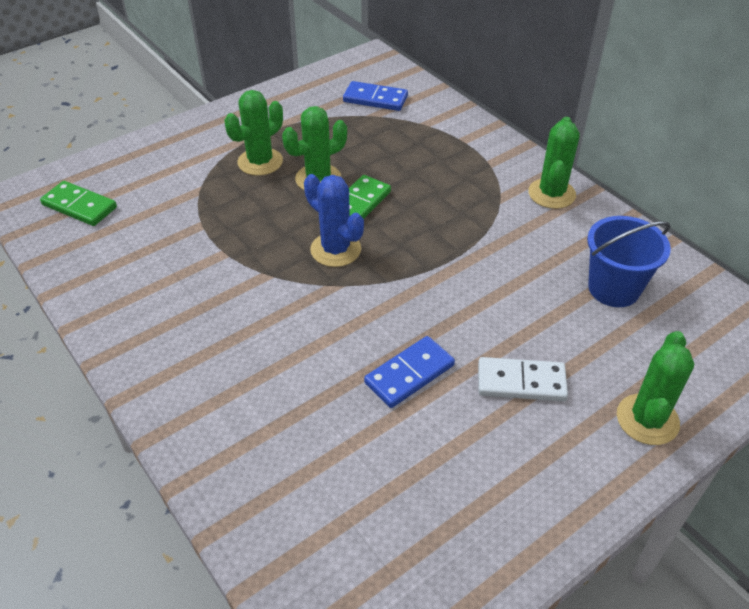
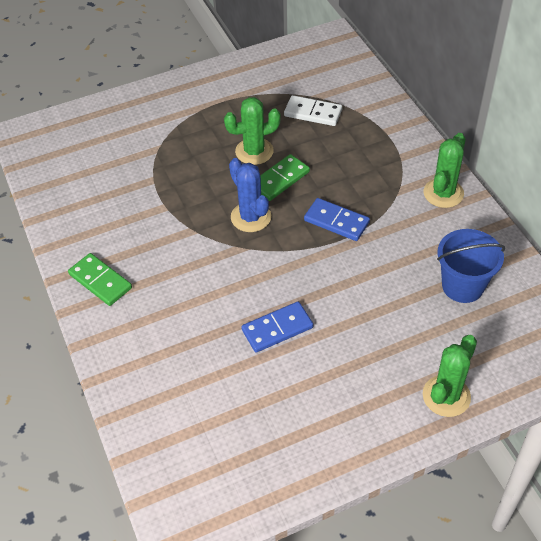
camera: 15 degrees right, 5 degrees up
green domino [40,181,117,226] -> green domino moved to [68,253,132,306]
green cactus [224,90,283,176] -> none
blue domino [343,81,408,111] -> blue domino moved to [304,198,370,241]
white domino [478,357,568,401] -> white domino moved to [284,95,342,126]

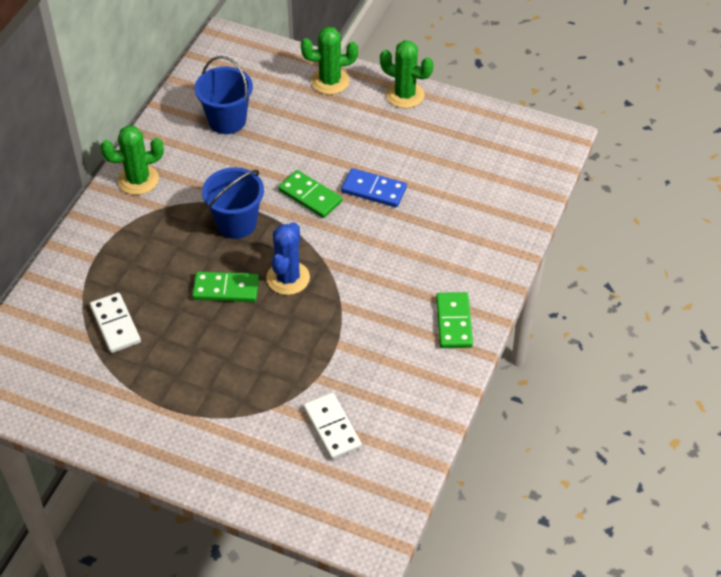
camera: 135 degrees left, 0 degrees up
green cactus [224,97,281,165] -> green cactus moved to [380,40,434,108]
blue domino [304,198,370,241] -> blue bucket [202,167,264,239]
none -> green domino [278,170,342,218]
none -> white domino [303,393,362,460]

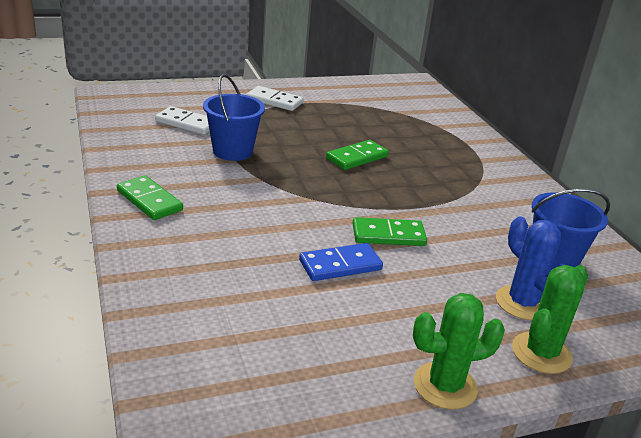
camera: 135 degrees right, 20 degrees down
white domino [90,293,141,353] -> white domino moved to [246,86,304,111]
green cactus [100,125,164,195] -> none
blue bucket [202,167,264,239] -> blue bucket moved to [203,74,265,161]
blue cactus [266,222,310,295] -> blue cactus moved to [496,216,565,320]

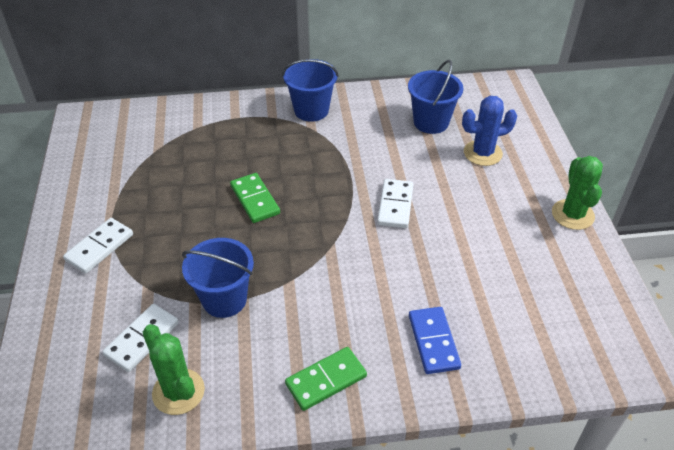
camera: 75 degrees left, 15 degrees up
blue domino [299,243,383,281] -> blue domino moved to [409,307,461,374]
green domino [353,217,427,246] -> white domino [377,179,413,228]
green cactus [512,265,588,374] -> green cactus moved to [143,324,205,415]
none -> blue bucket [282,59,339,122]

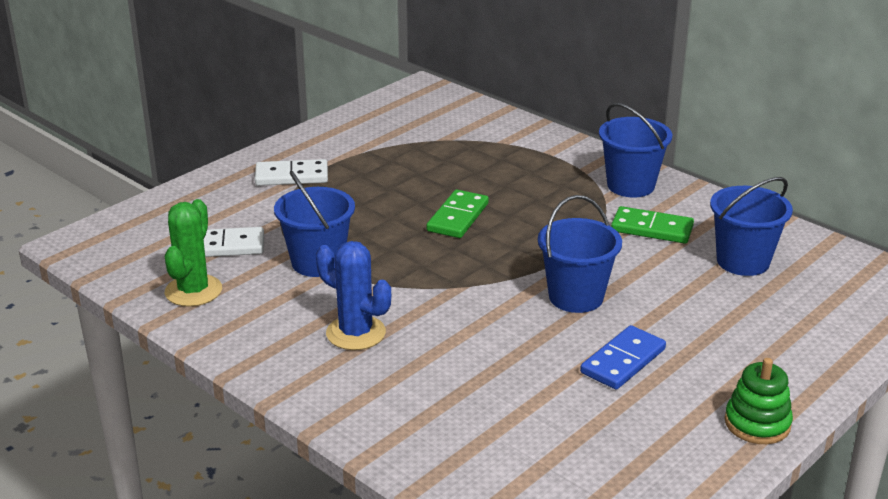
camera: 50 degrees right, 15 degrees down
green domino [285,347,367,411] -> green domino moved to [611,206,694,244]
white domino [377,179,413,228] -> blue bucket [538,195,622,313]
blue domino [409,307,461,374] -> blue domino moved to [580,325,666,390]
blue cactus [462,96,517,166] -> blue cactus moved to [316,241,391,350]
green cactus [552,156,603,230] -> green stacking toy [725,358,793,444]

